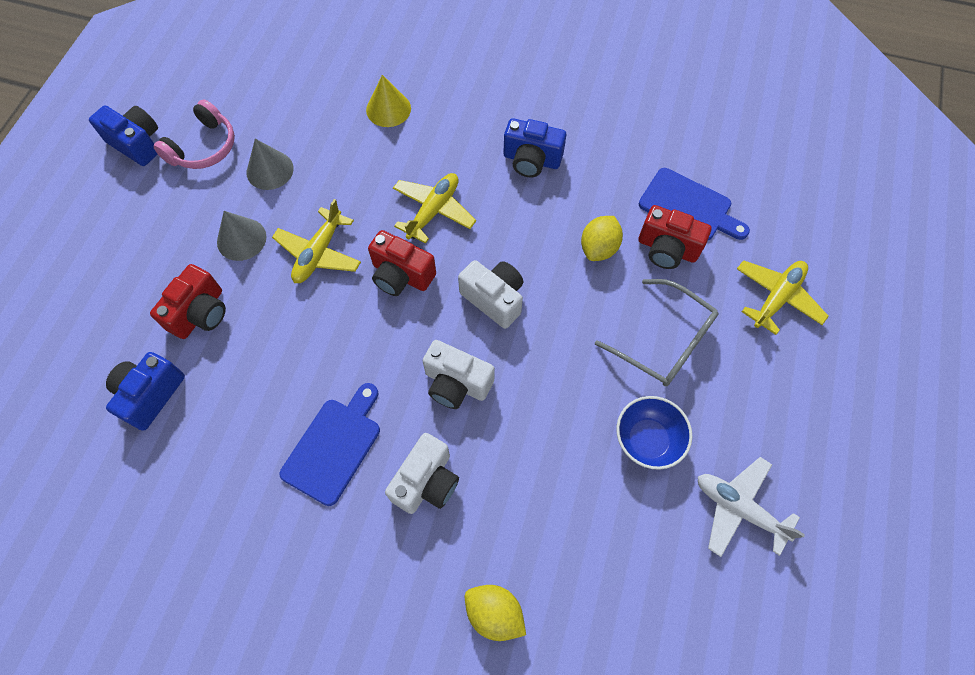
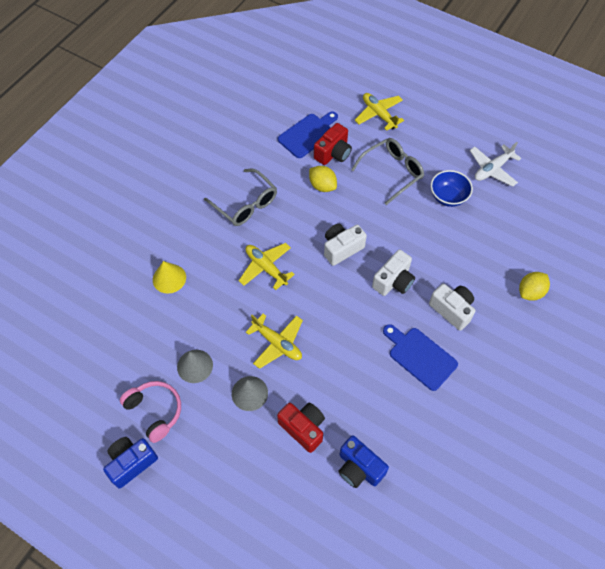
camera: 75 degrees left, 5 degrees down
red camera [368,230,436,296] -> none
blue camera [503,118,566,177] -> grey glasses [204,169,277,226]

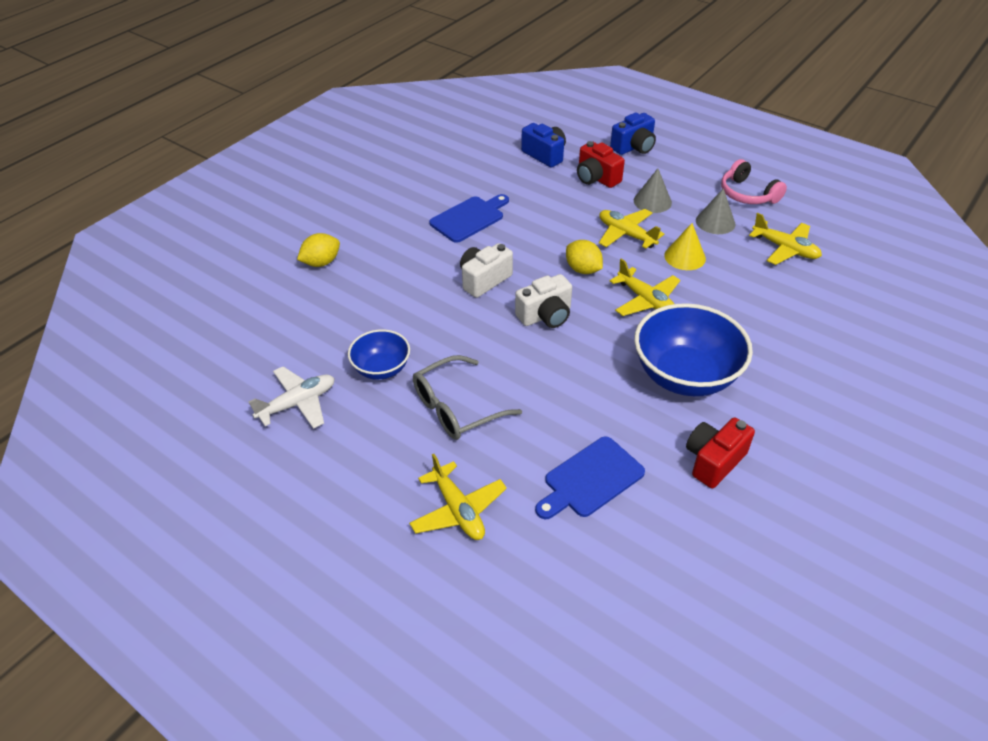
camera: 175 degrees left, 15 degrees down
blue camera [103,437,158,488] -> blue camera moved to [610,113,656,155]
yellow cone [153,261,186,294] -> yellow cone moved to [664,223,706,270]
grey glasses [204,169,277,226] -> blue bowl [634,303,753,396]
yellow lemon [309,166,337,192] -> yellow lemon moved to [566,240,603,274]
red camera [314,123,352,165] -> red camera moved to [686,418,755,488]
blue cutting board [383,324,458,391] -> blue cutting board turned 90 degrees counterclockwise [429,194,509,243]
white camera [429,284,476,331] -> none
none -> yellow plane [749,213,822,265]

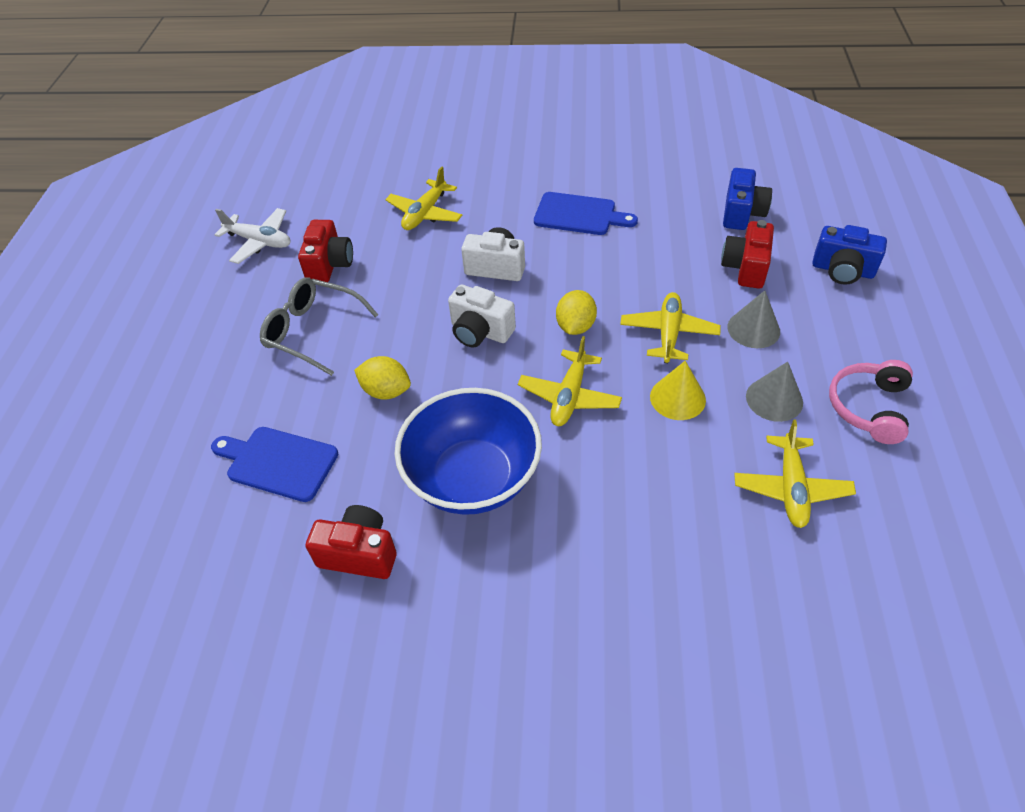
camera: 60 degrees right, 5 degrees up
yellow lemon [297,233,340,267] -> yellow lemon moved to [354,356,411,400]
blue bowl [348,329,410,380] -> red camera [298,220,353,282]
yellow plane [409,454,507,540] -> yellow plane moved to [385,166,463,230]

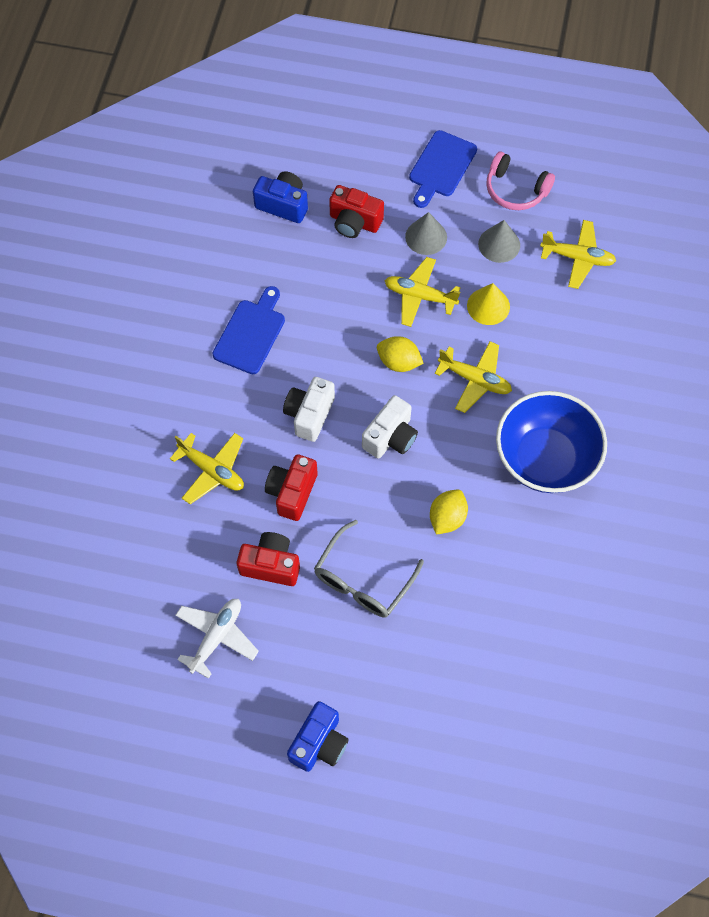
camera: 85 degrees left, 15 degrees up
blue cutting board [211,427,338,502] -> blue cutting board moved to [409,130,477,208]
red camera [306,505,397,579] -> red camera moved to [265,454,318,521]
blue camera [812,225,887,285] -> blue camera moved to [287,701,349,772]

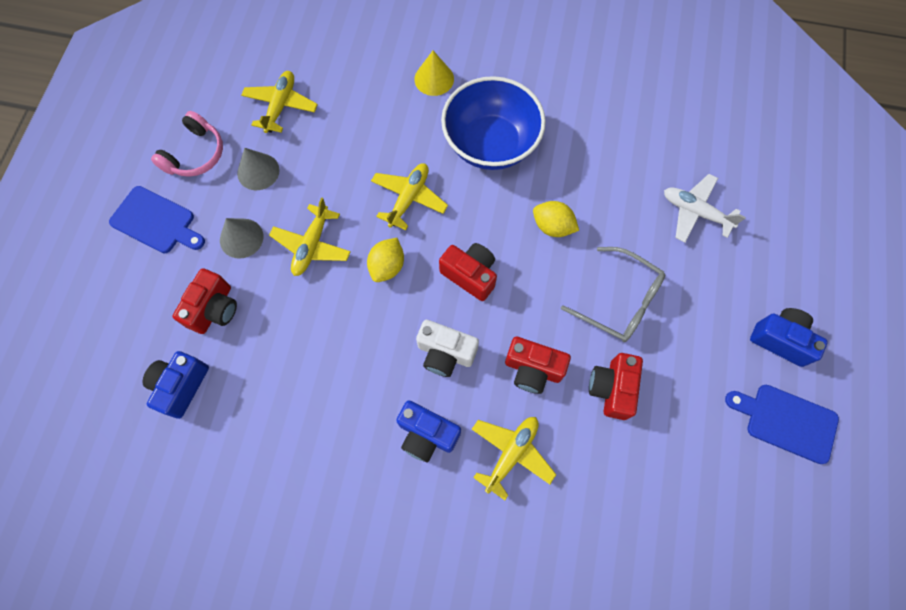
camera: 90 degrees left, 5 degrees up
white plane [175,599,259,679] -> white plane moved to [664,174,746,242]
blue cutting board [212,286,285,374] -> blue cutting board moved to [725,385,839,464]
white camera [362,395,418,458] -> red camera [439,243,497,301]
yellow cone [467,283,510,325] -> yellow cone moved to [415,51,454,96]
none -> blue camera [396,400,461,463]

